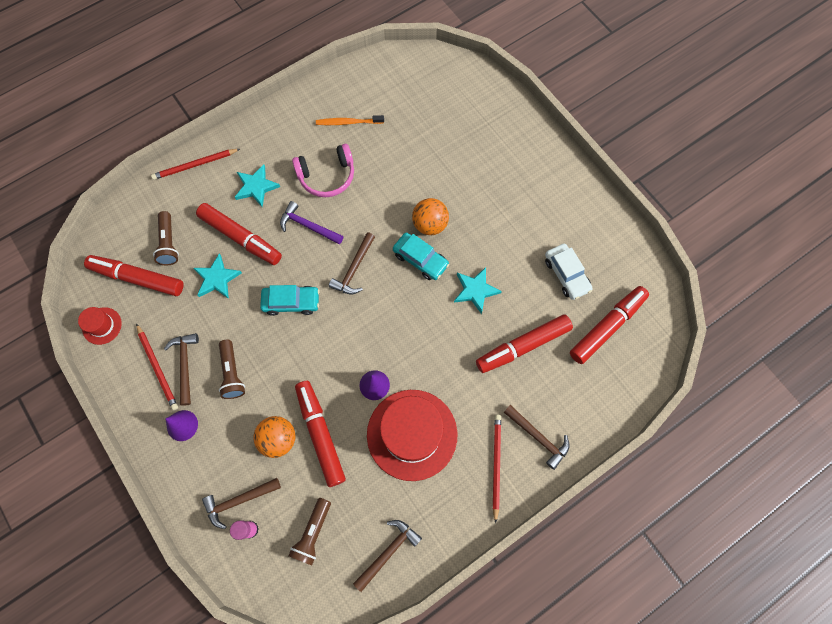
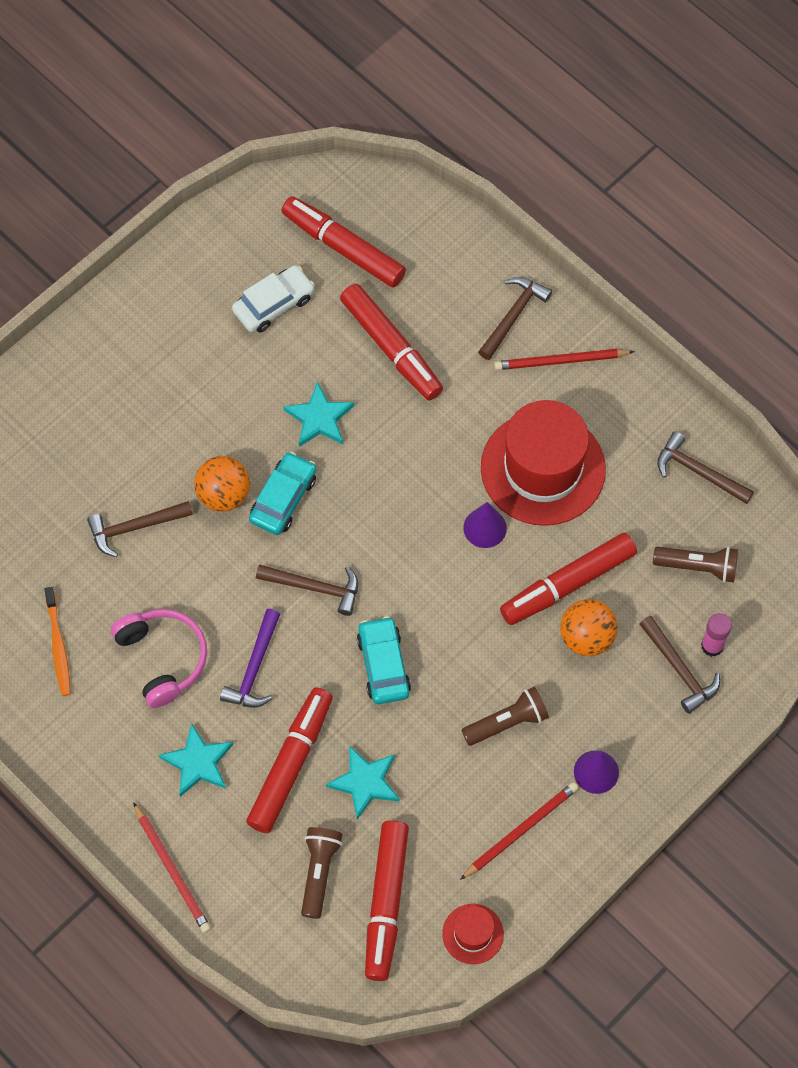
camera: 100 degrees left, 5 degrees down
brown flashlight [153,211,179,265] -> brown flashlight turned 60 degrees counterclockwise [301,827,343,919]
brown hammer [164,333,199,406] -> brown hammer moved to [87,501,193,557]

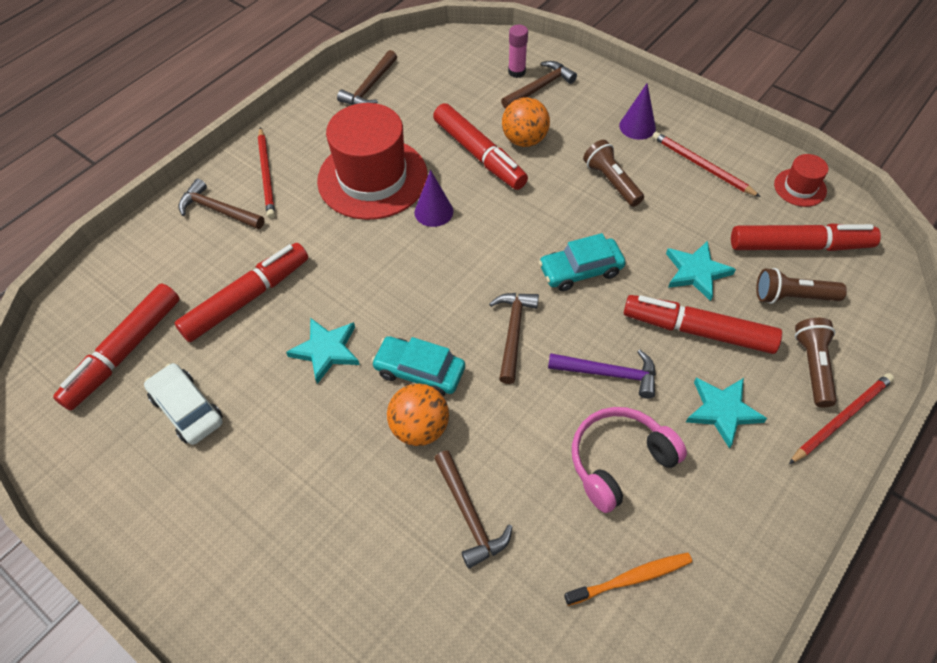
camera: 95 degrees left, 10 degrees down
brown flashlight [653,547,738,583] -> brown flashlight moved to [795,318,837,407]

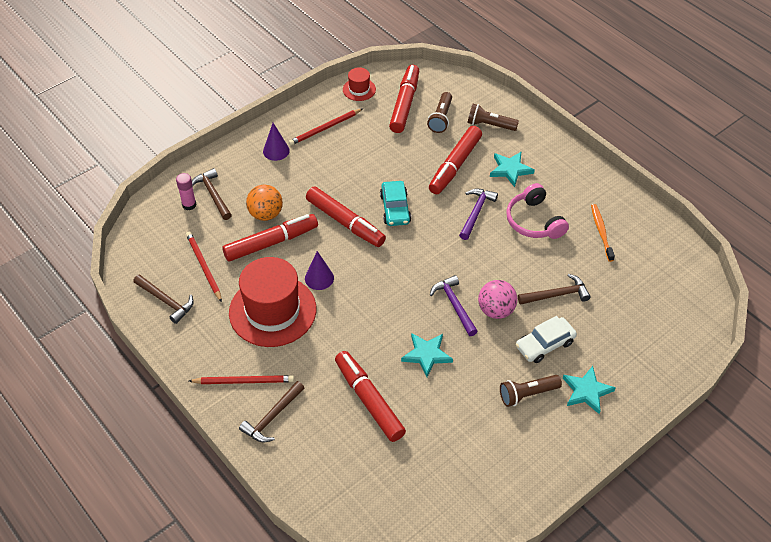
camera: 80 degrees left, 5 degrees down
red marker [53,284,180,410] -> red marker moved to [306,187,386,247]
white car [144,363,223,445] -> white car moved to [516,316,577,363]
turquoise car [371,336,465,396] -> purple hammer [430,275,478,336]
orange ball [387,384,449,446] -> pink ball [478,280,517,319]
brown hammer [489,293,539,384] -> none
brown flashlight [583,140,644,207] -> brown flashlight moved to [500,375,562,407]
turquoise star [666,241,736,301] -> turquoise star moved to [563,366,616,414]
red pencil [789,373,894,464] -> red pencil moved to [186,231,222,302]

